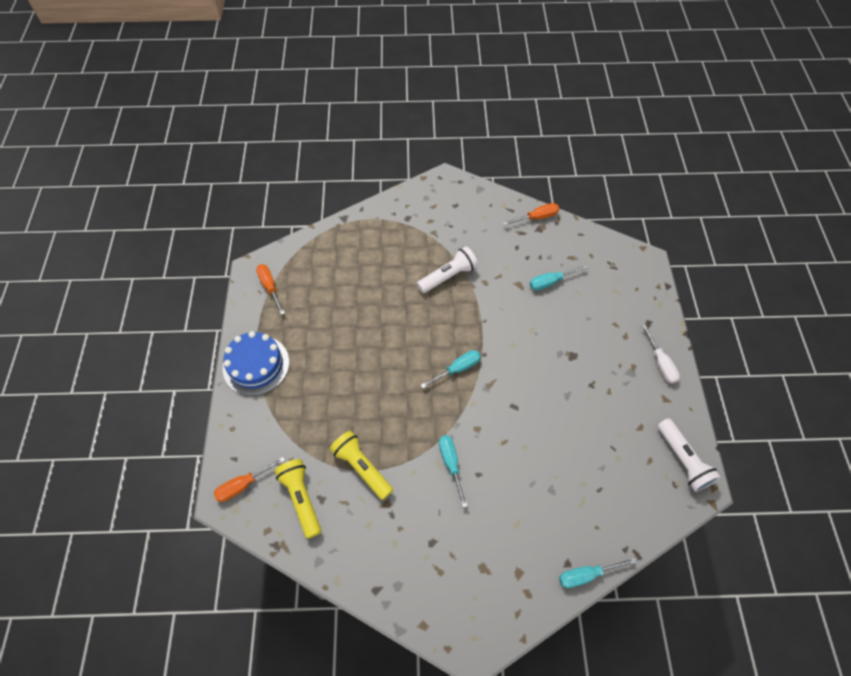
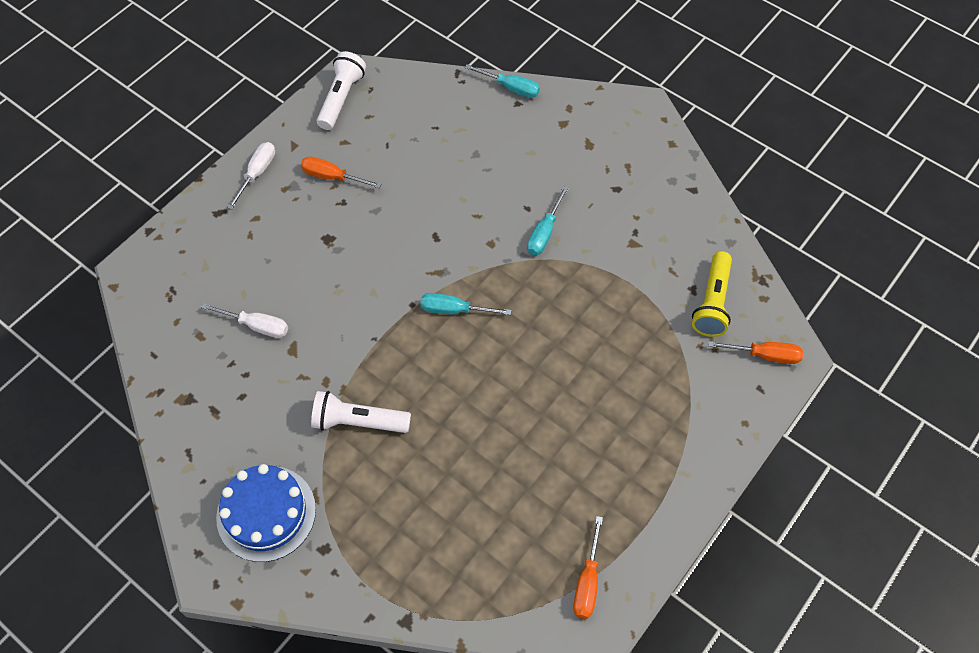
camera: 140 degrees left, 0 degrees up
blue cake [223,331,289,396] -> blue cake moved to [216,464,316,562]
yellow flashlight [330,431,393,500] -> none
orange screwdriver [503,203,559,225] -> orange screwdriver moved to [301,156,381,188]
turquoise screwdriver [530,265,588,291] -> white screwdriver [201,303,288,338]

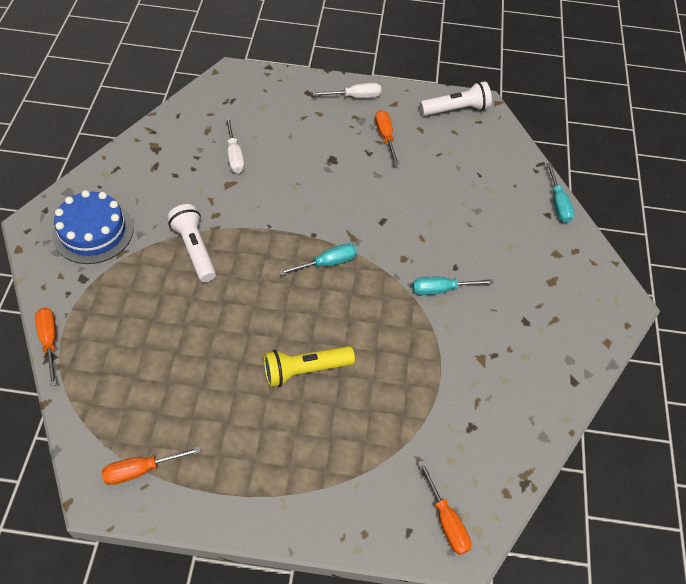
camera: 55 degrees right, 5 degrees down
turquoise screwdriver [420,293,512,315] -> turquoise screwdriver turned 90 degrees clockwise [279,243,357,276]
yellow flashlight [692,251,732,337] -> yellow flashlight moved to [264,346,355,387]
none -> orange screwdriver [35,308,57,386]

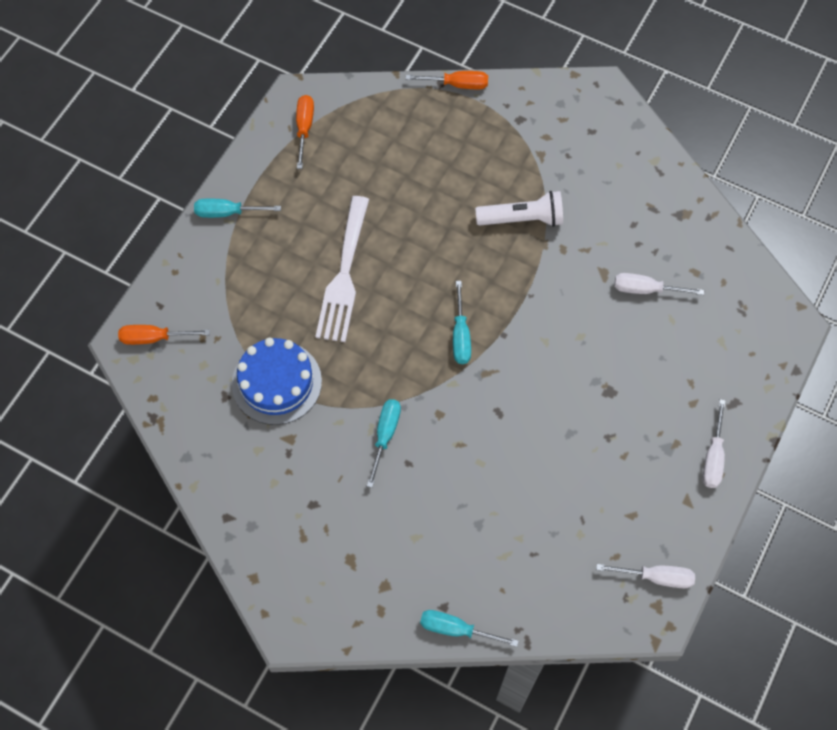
camera: 115 degrees right, 10 degrees up
blue cake [53,190,134,264] -> blue cake moved to [232,338,322,425]
yellow flashlight [264,346,355,387] -> white fork [315,196,369,342]
orange screwdriver [375,110,399,165] -> none
white flashlight [420,81,492,116] -> white screwdriver [596,564,695,588]
none -> turquoise screwdriver [194,199,281,218]

